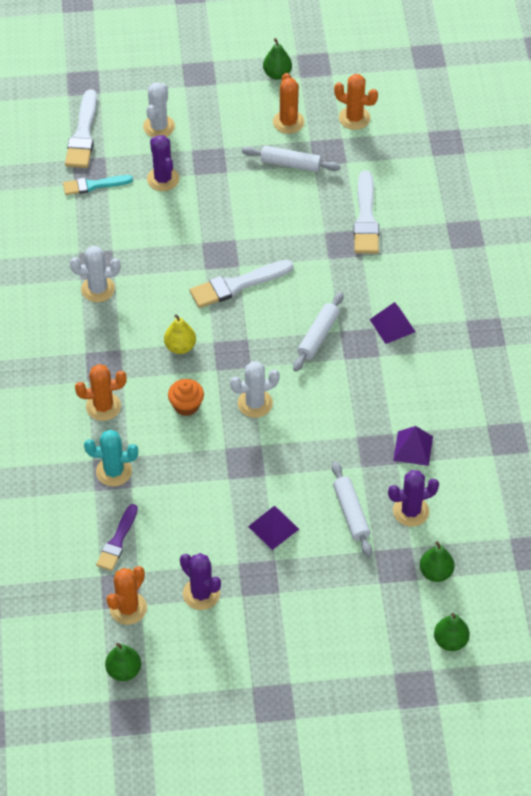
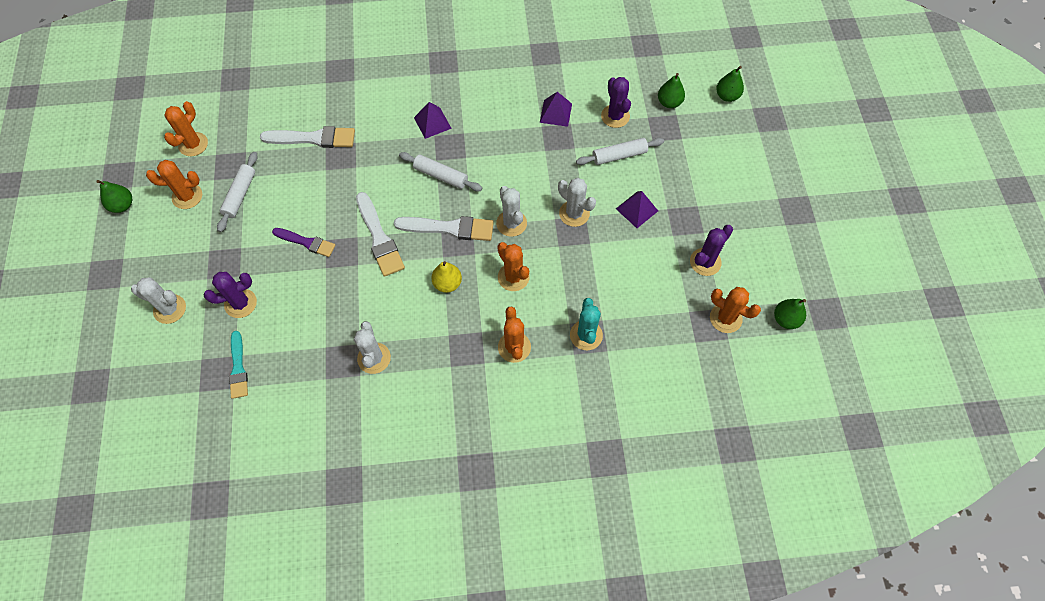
camera: 90 degrees left, 10 degrees up
white brush [65,89,97,168] -> white brush moved to [394,216,494,241]
purple brush [96,504,138,571] -> purple brush moved to [272,228,336,257]
orange cupcake [168,379,204,416] -> orange cactus [497,242,530,291]
none -> white cactus [558,178,596,227]

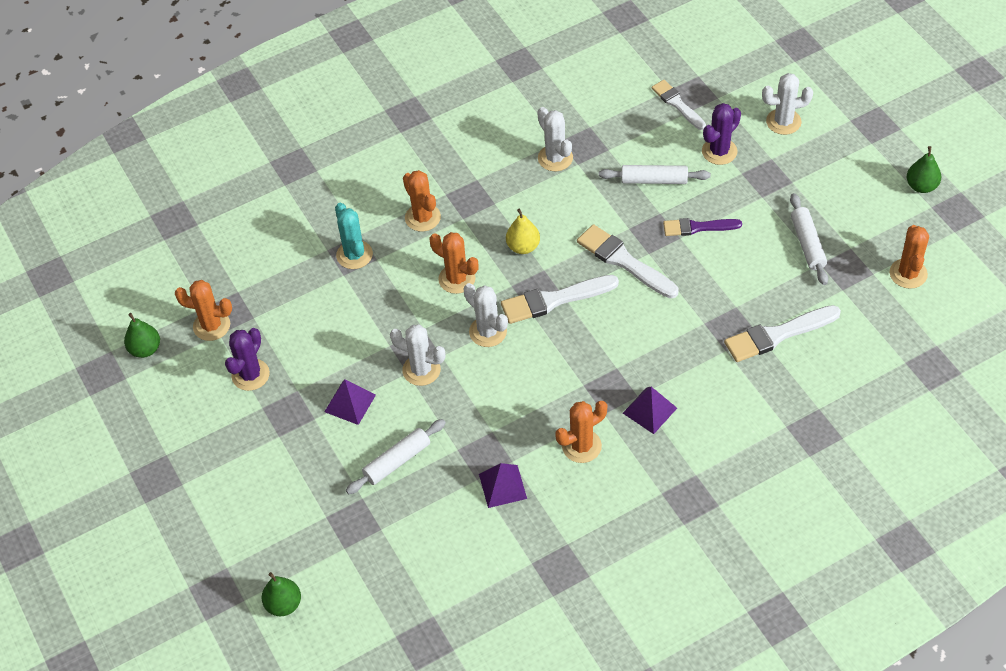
camera: 160 degrees right, 10 degrees down
orange cactus [146,160,202,209] -> orange cactus moved to [555,401,607,463]
turquoise brush [229,331,248,399] -> white brush [652,80,706,130]
white rolling pin [399,152,482,192] -> white rolling pin moved to [599,165,711,184]
purple cactus [601,77,631,128] -> none
green pear [658,73,685,108] -> none

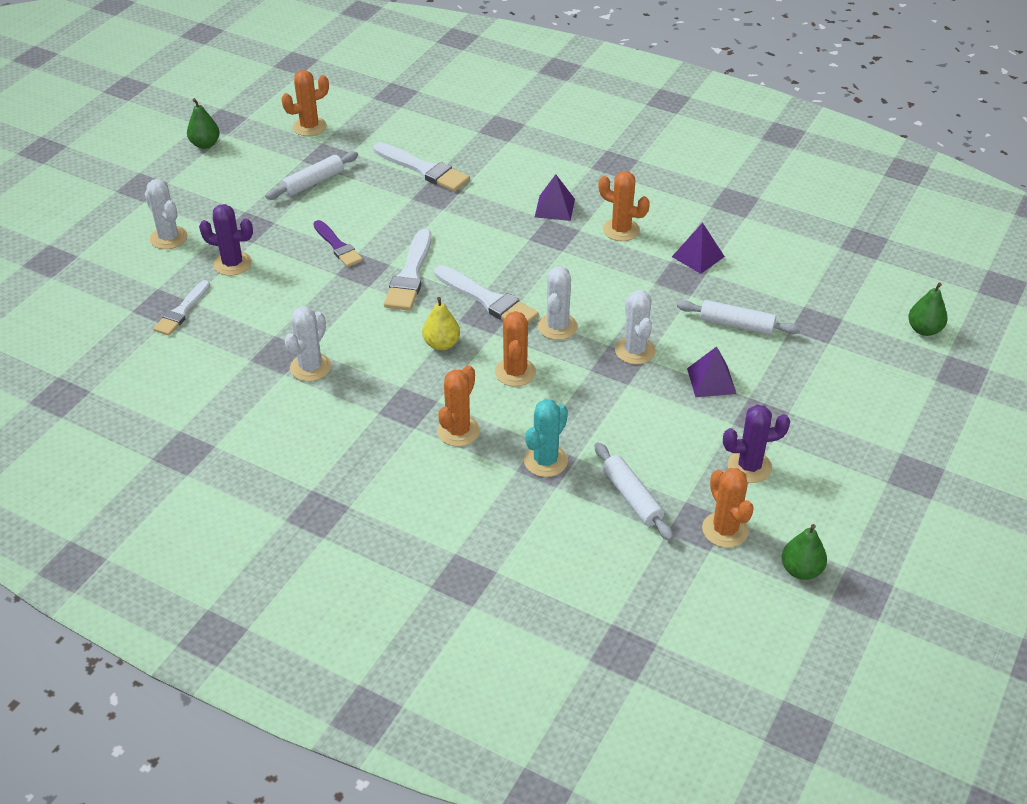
camera: 125 degrees left, 10 degrees down
white rolling pin [599,165,711,184] -> white rolling pin moved to [594,442,674,541]

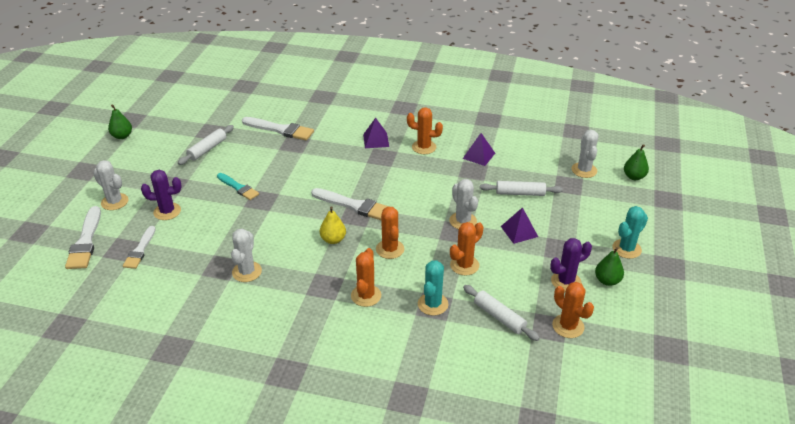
camera: 15 degrees left, 5 degrees down
orange cactus [281,70,329,136] -> orange cactus moved to [450,222,484,275]
purple brush [313,220,363,267] -> turquoise brush [217,173,259,200]
white brush [384,229,432,311] -> white brush moved to [65,206,101,269]
white cactus [538,266,578,340] -> white cactus moved to [572,130,598,178]
green pear [782,524,827,580] -> green pear moved to [595,247,624,286]
none -> turquoise cactus [613,206,648,259]

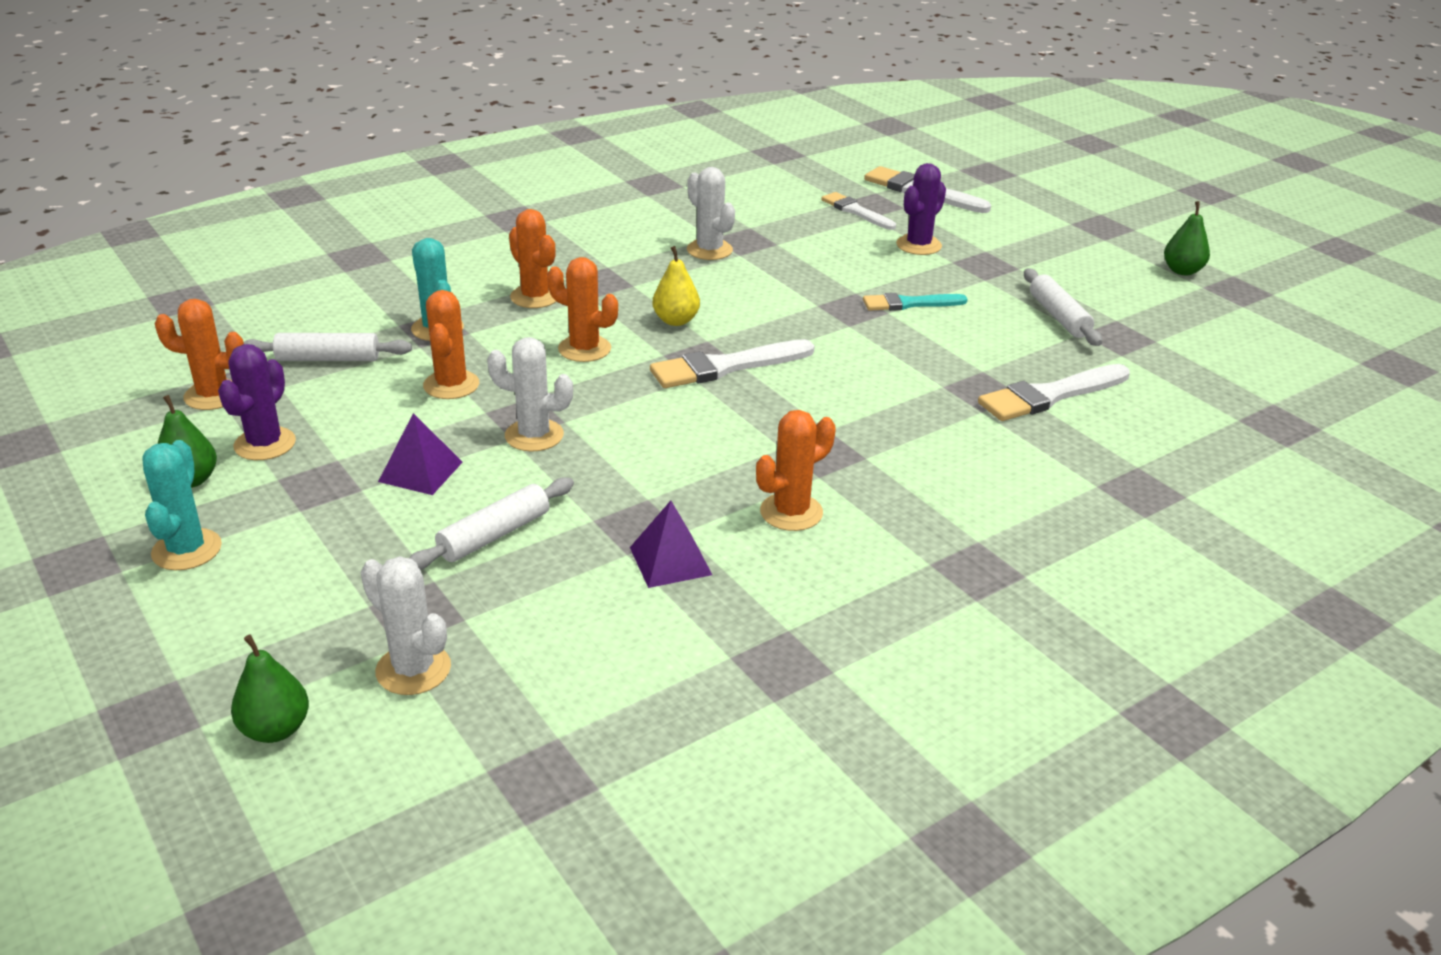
camera: 130 degrees right, 5 degrees down
white cactus [93,160,128,210] -> none
purple pyramid [363,118,389,148] -> none

